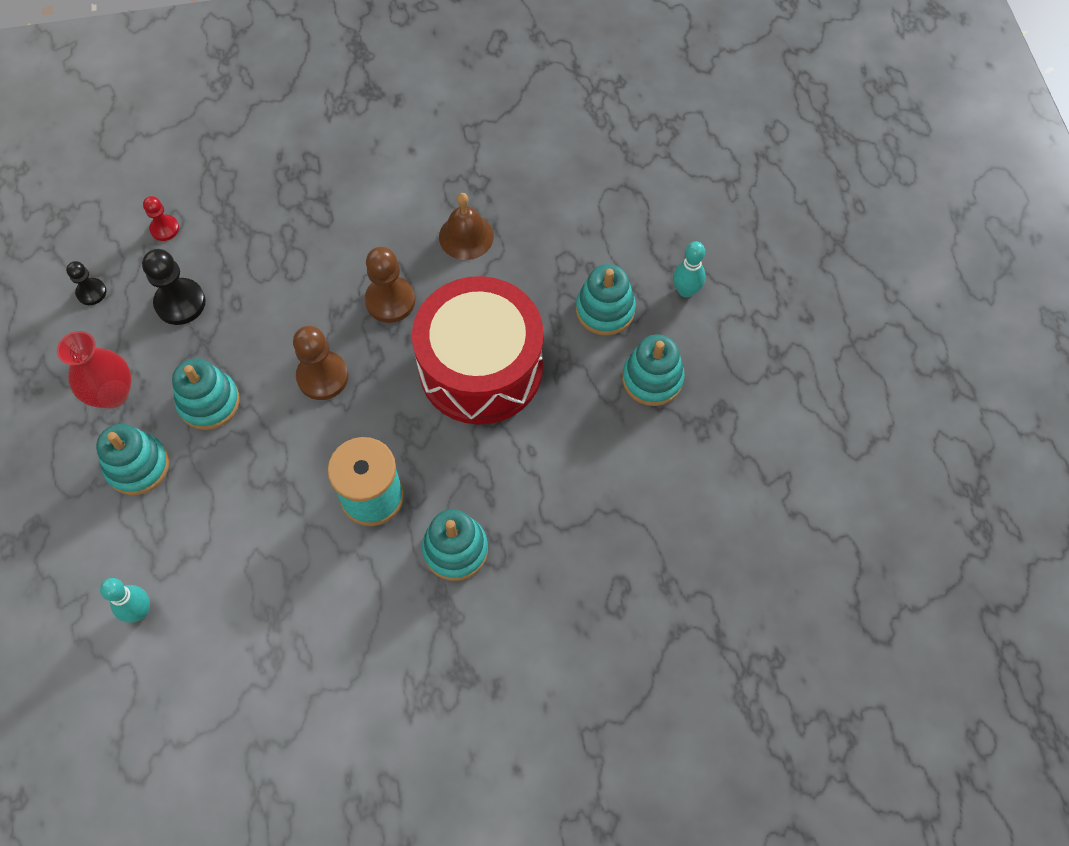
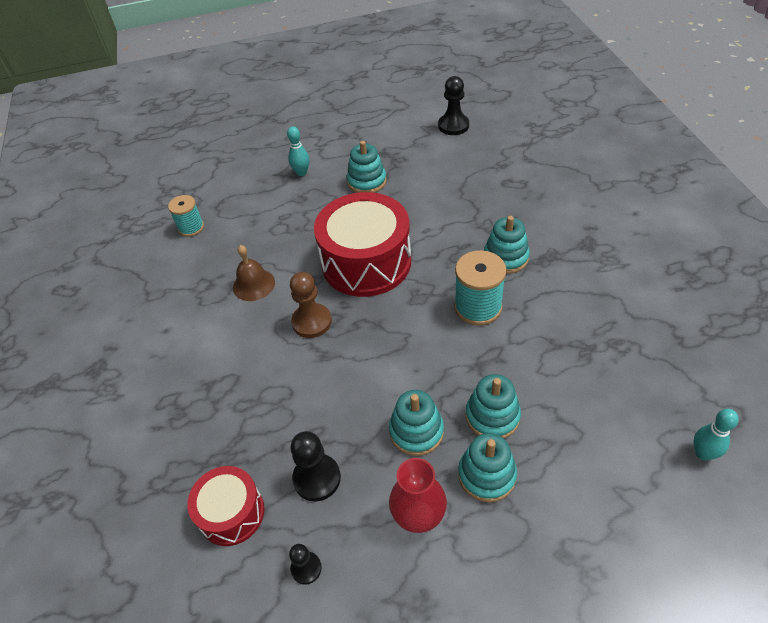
camera: 90 degrees left, 15 degrees down
turquoise bowling pin [100,578,150,623] -> turquoise bowling pin moved to [693,409,739,460]
red pawn [143,196,179,241] -> red drum [187,466,264,546]
brown pawn [293,326,349,400] -> none
turquoise stacking toy [576,264,636,336] -> turquoise stacking toy moved to [465,374,521,438]
none -> turquoise spool [168,195,204,237]
none -> black pawn [438,76,469,135]

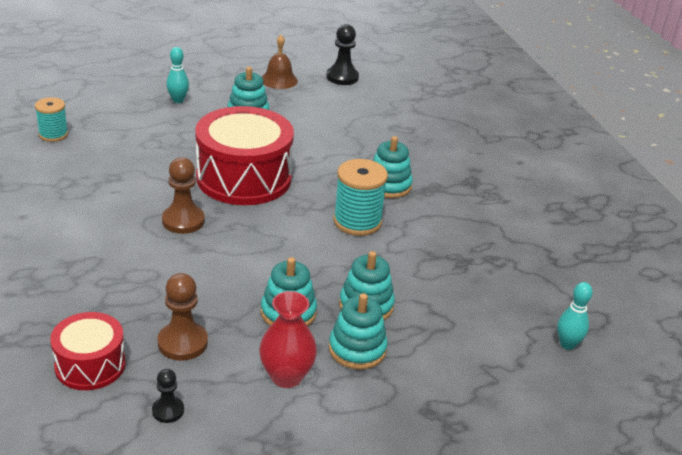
camera: 10 degrees left, 15 degrees down
brown bell [233,245,275,301] -> brown bell moved to [262,35,298,89]
black pawn [291,431,341,502] -> brown pawn [158,273,208,361]

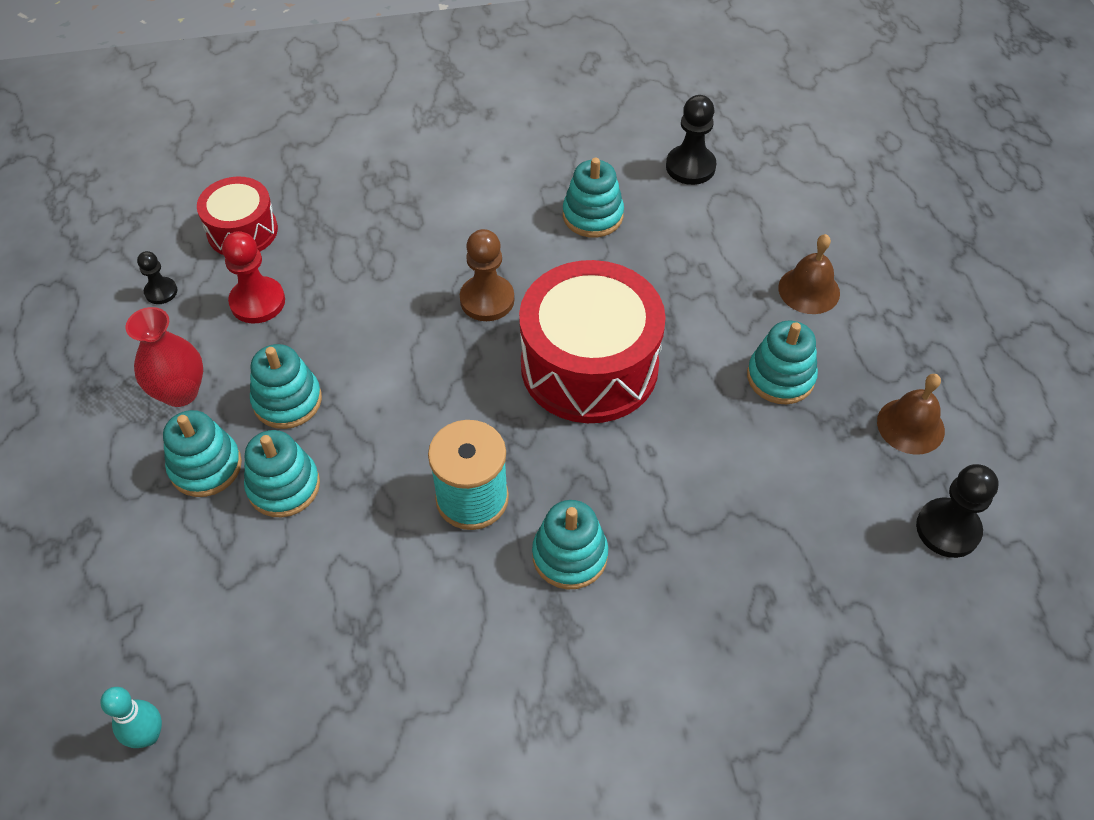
camera: 100 degrees right, 20 degrees up
turquoise spool [35,97,68,142] -> black pawn [666,95,716,185]
brown pawn [158,273,208,361] -> red pawn [222,231,285,323]
turquoise bowling pin [166,47,189,103] -> brown bell [778,234,840,314]
none -> turquoise stacking toy [563,158,624,238]

